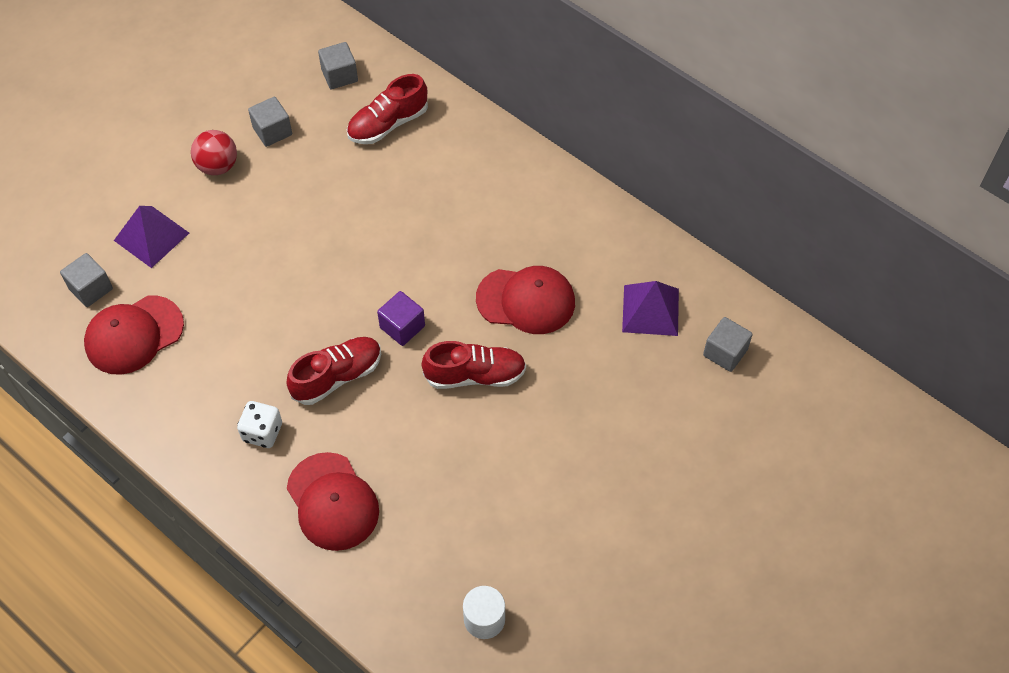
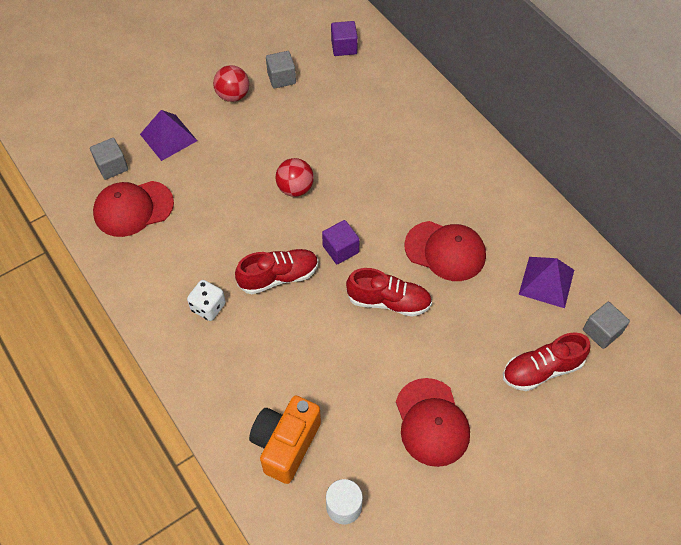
camera: 15 degrees right, 0 degrees up
red cap [287,452,379,551] -> red cap moved to [396,378,470,467]
grey cube [318,42,358,89] -> purple cube [331,21,358,56]
red shoe [347,74,428,144] -> red shoe moved to [503,332,591,391]
none -> orange camera [249,395,321,484]
none -> red ball [275,158,314,197]

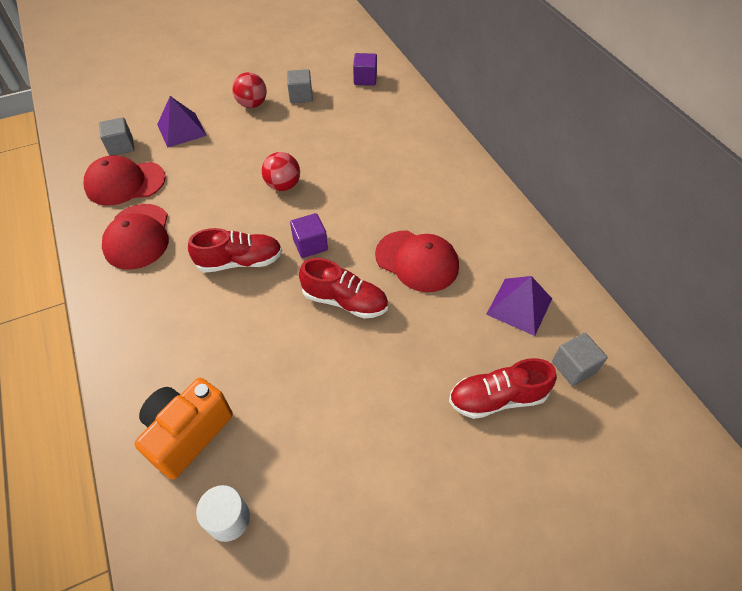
camera: 10 degrees right, 5 degrees down
white dice [187,280,226,321] -> none
red cap [396,378,470,467] -> red cap moved to [102,204,169,270]

